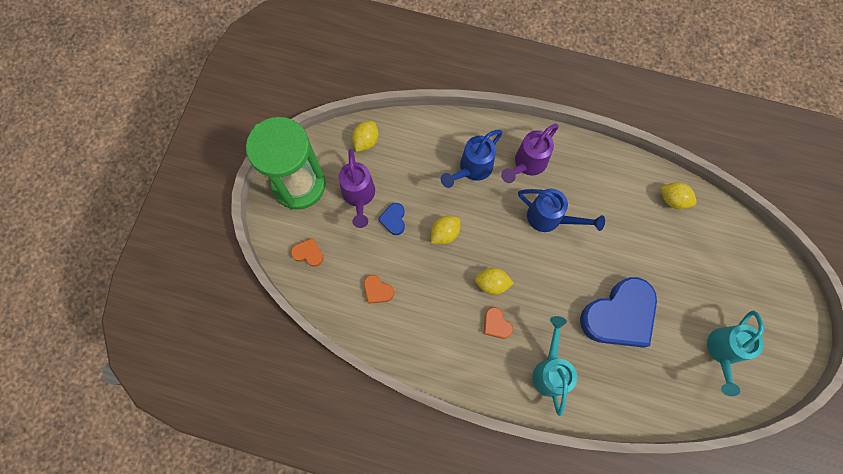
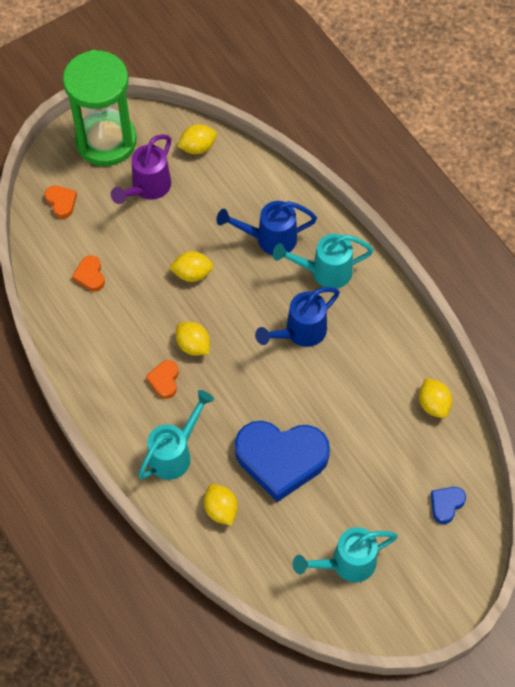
camera: 40 degrees right, 10 degrees down
blue heart [378,203,405,235] -> blue heart moved to [431,487,466,524]
purple watering can [501,124,558,183] -> turquoise watering can [273,234,373,289]
blue watering can [518,189,605,232] -> blue watering can turned 75 degrees clockwise [255,287,340,347]
none -> yellow lemon [204,484,238,526]

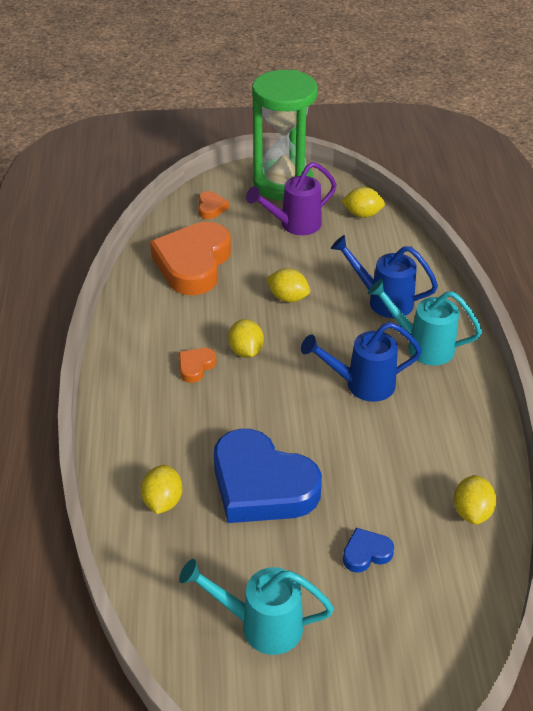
camera: 30 degrees right, 20 degrees down
orange heart [72,255,105,291] -> orange heart [150,222,231,295], size x2.37
turquoise watering can [138,390,214,480] -> none
blue heart [431,487,466,524] -> blue heart moved to [343,528,394,573]

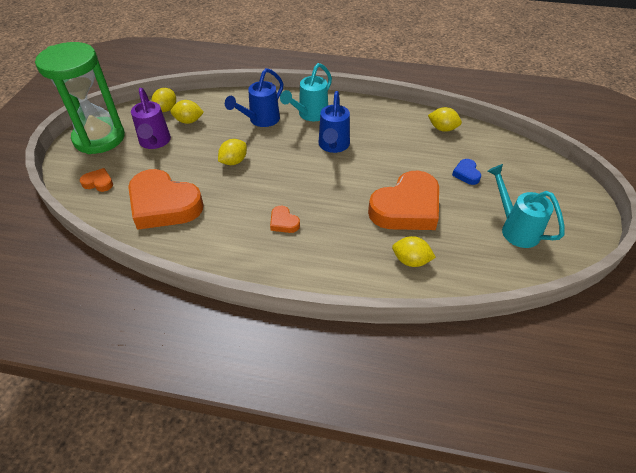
camera: 75 degrees left, 5 degrees up
turquoise watering can [179,559,334,655] -> turquoise watering can turned 120 degrees clockwise [487,164,565,248]
blue heart [214,429,322,523] -> orange heart [368,171,439,230]
yellow lemon [228,319,264,358] -> yellow lemon moved to [170,100,204,124]

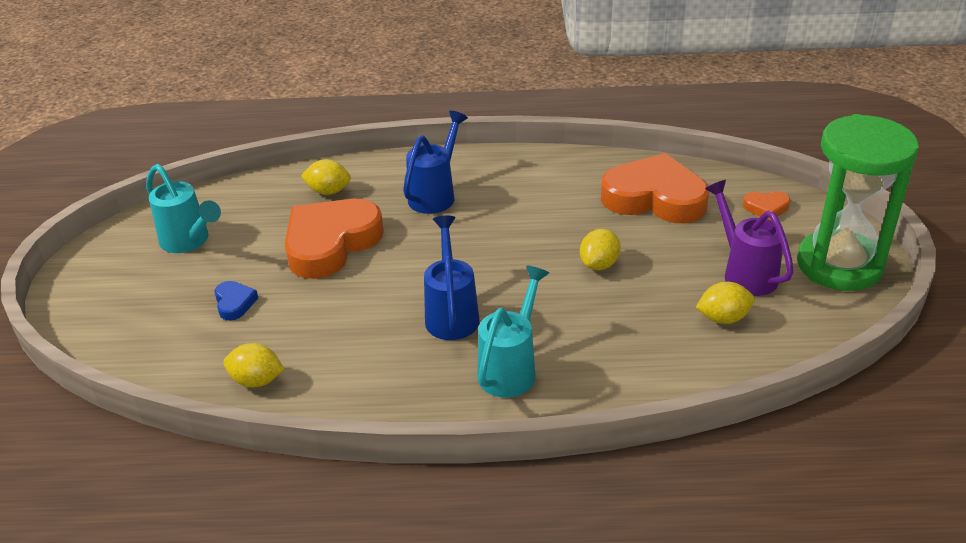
camera: 170 degrees right, 10 degrees down
yellow lemon [151,88,176,112] -> none
blue watering can [225,68,283,127] -> blue watering can moved to [403,111,468,214]
orange heart [270,206,300,233] -> none

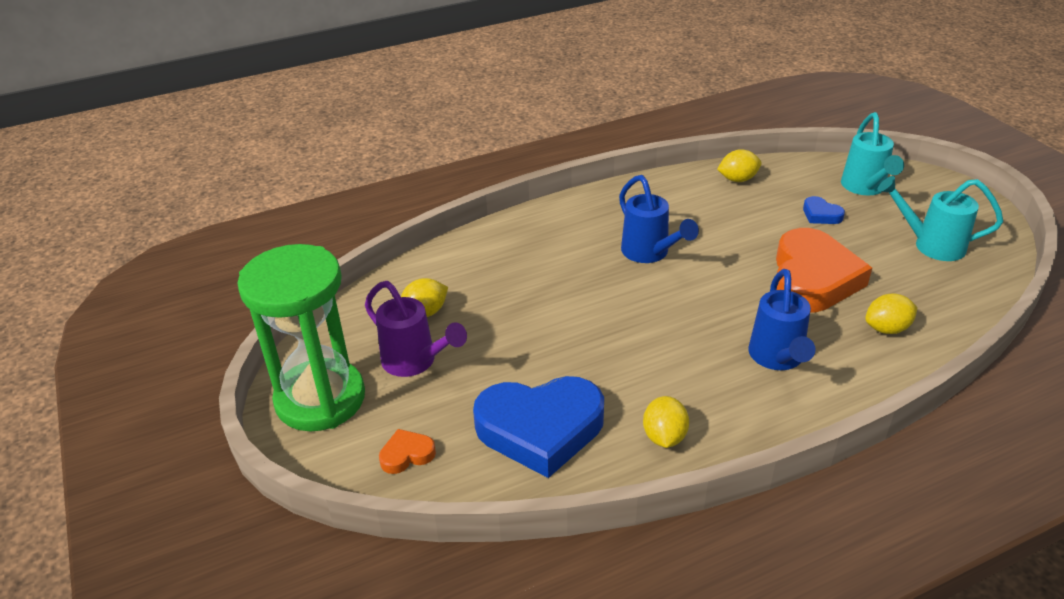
camera: 155 degrees right, 0 degrees up
turquoise watering can [477,265,549,398] -> turquoise watering can moved to [841,112,904,195]
yellow lemon [580,229,621,270] -> yellow lemon moved to [643,396,689,448]
orange heart [601,153,709,223] -> blue heart [473,376,604,478]

